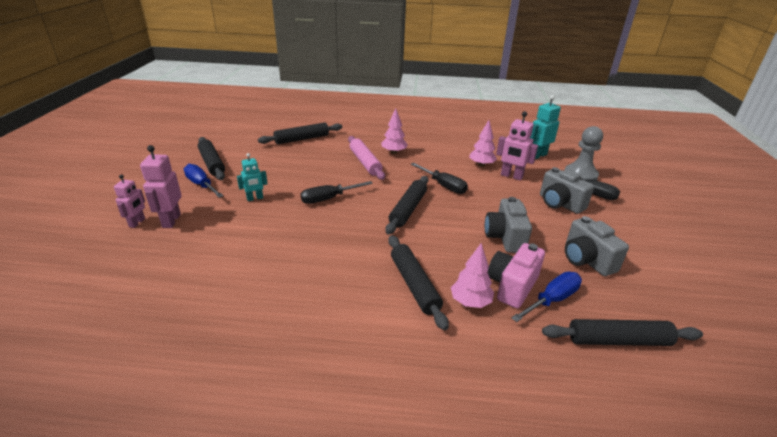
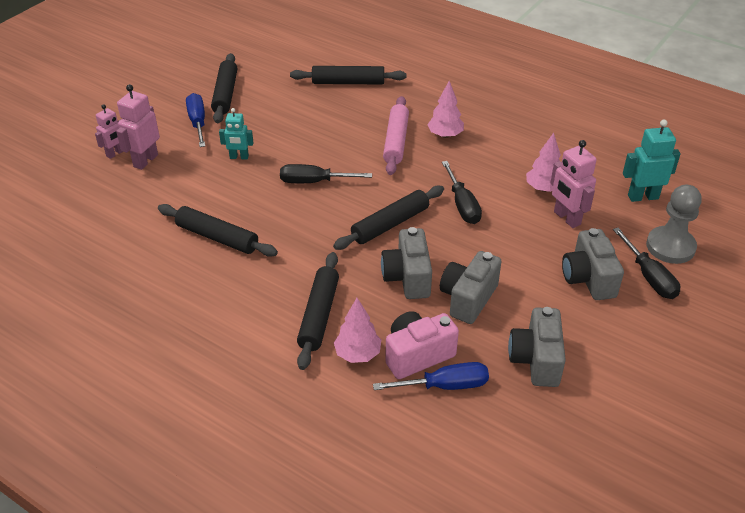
camera: 30 degrees right, 10 degrees up
black rolling pin [542,319,703,346] -> black rolling pin moved to [158,204,278,257]
none -> grey camera [381,227,432,299]

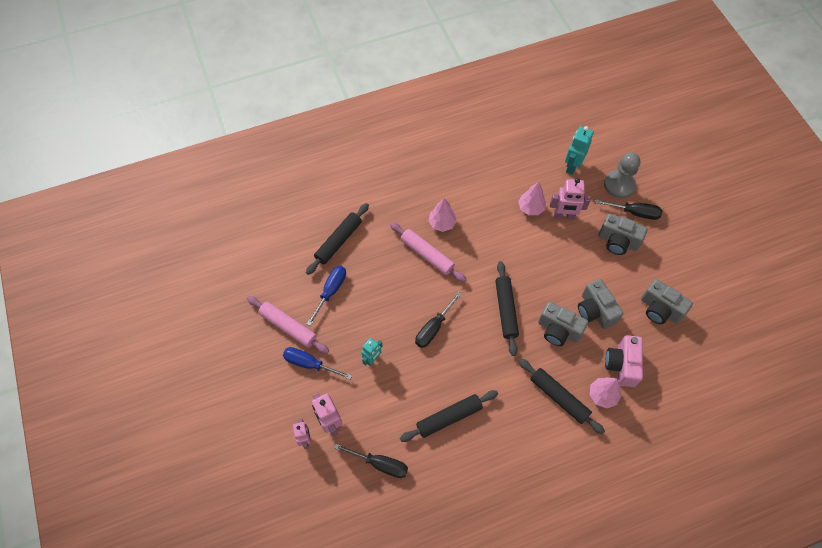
camera: 55 degrees left, 20 degrees up
black rolling pin [211,53,237,123] -> pink rolling pin [247,296,329,354]
blue screwdriver [373,362,489,390] -> blue screwdriver moved to [307,266,346,326]
black screwdriver [442,161,482,224] -> black screwdriver moved to [334,444,408,478]

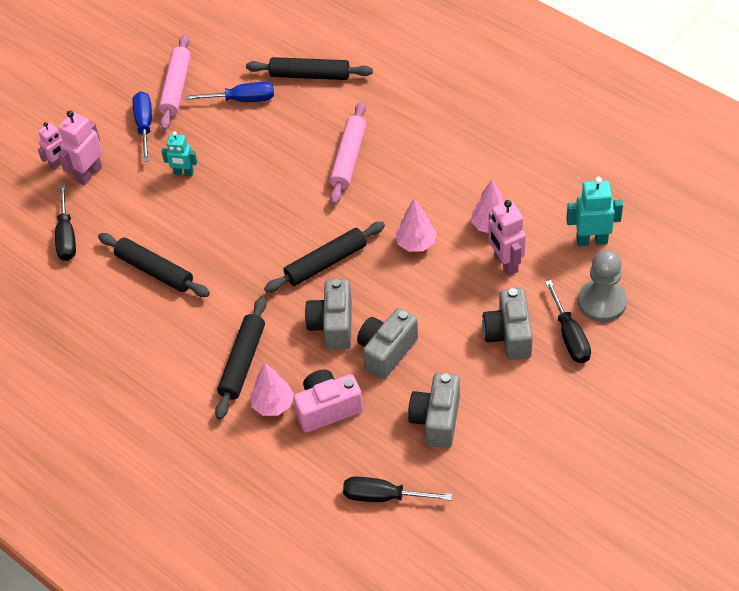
camera: 65 degrees right, 10 degrees down
black screwdriver [415,291,462,348] -> black screwdriver moved to [343,477,452,502]
pink tree [428,198,457,232] -> pink tree moved to [395,199,437,252]

